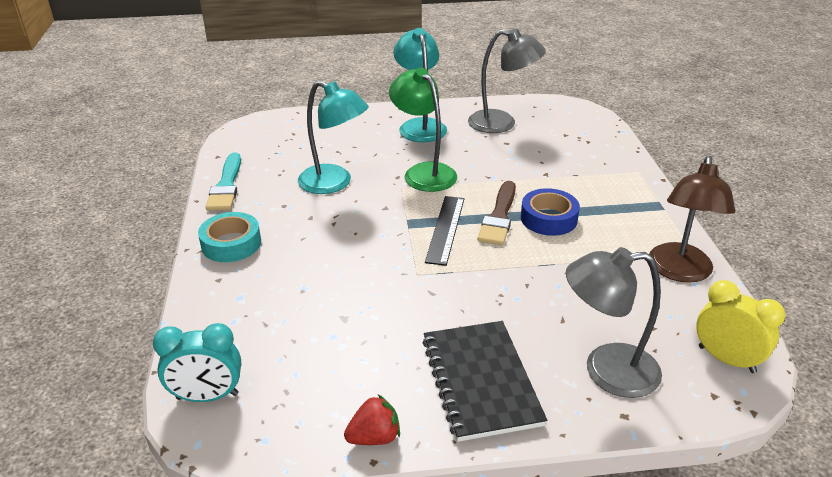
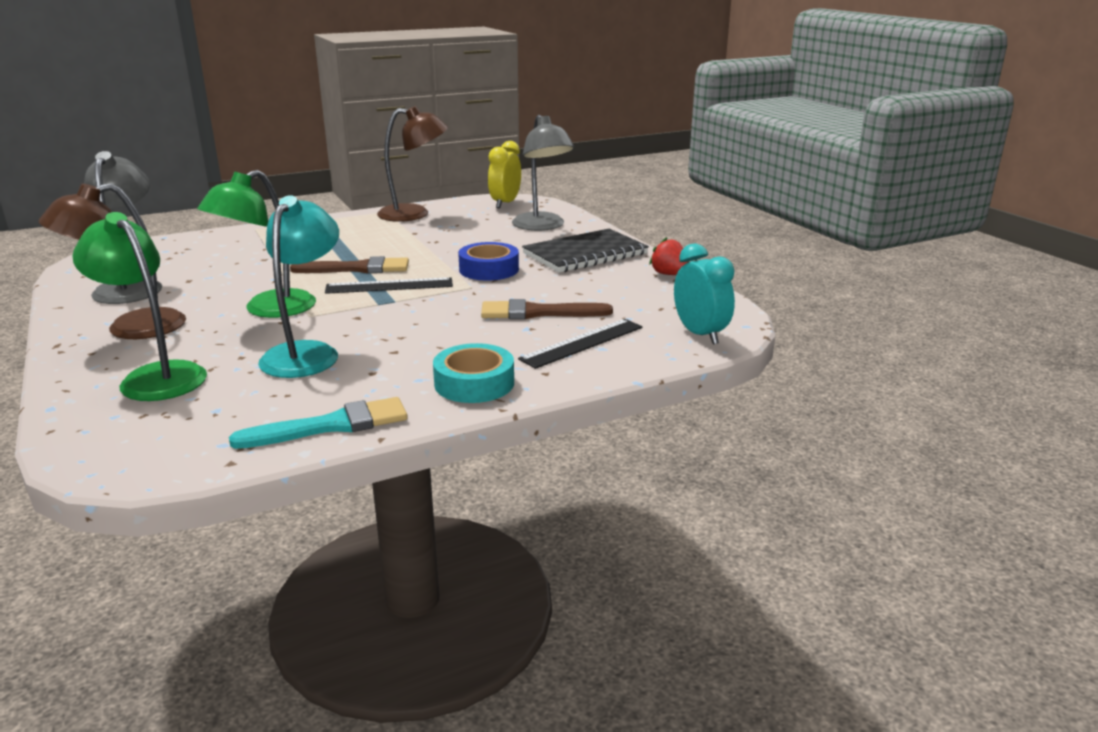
camera: 110 degrees left, 10 degrees down
turquoise lamp [393,28,447,142] -> brown lamp [39,183,186,339]
blue tape [521,188,580,236] -> blue tape moved to [458,242,519,281]
none -> green lamp [72,212,207,401]
none -> brown brush [481,299,613,319]
none -> black ruler [518,319,643,369]

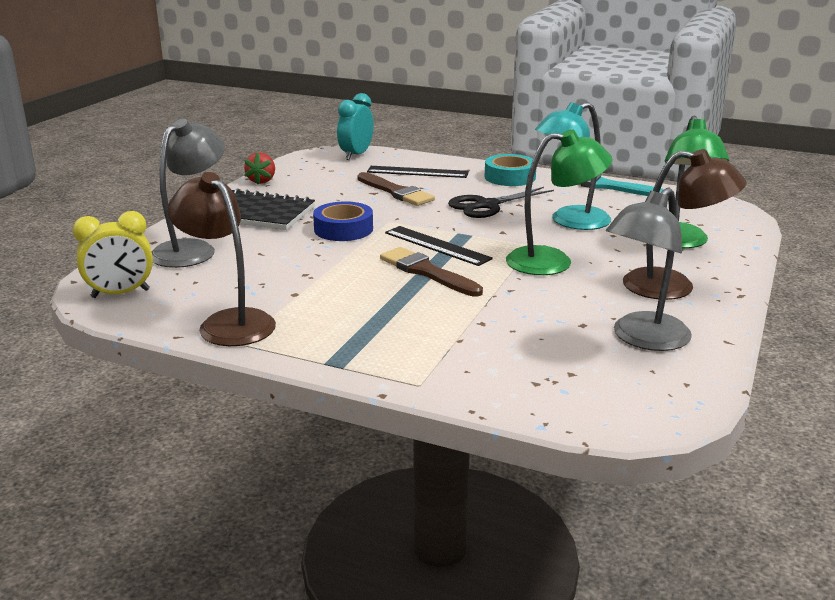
camera: 130 degrees left, 0 degrees up
none -> black scissors [448,187,554,218]

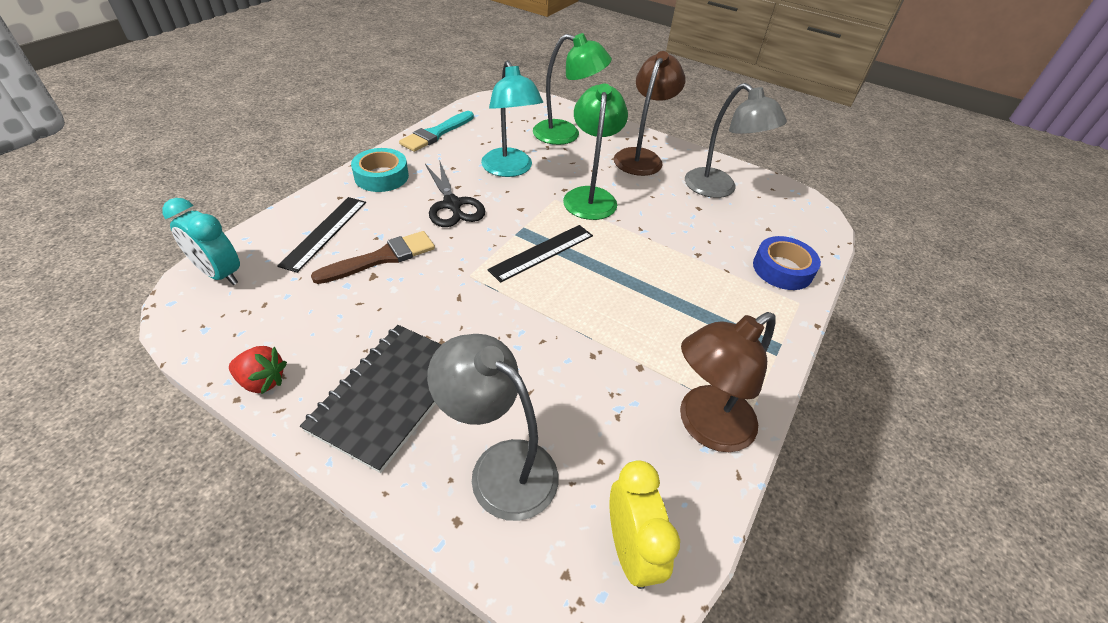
camera: 85 degrees left, 20 degrees up
blue tape [313,201,373,241] -> blue tape moved to [753,236,821,290]
brown brush [380,247,483,297] -> none

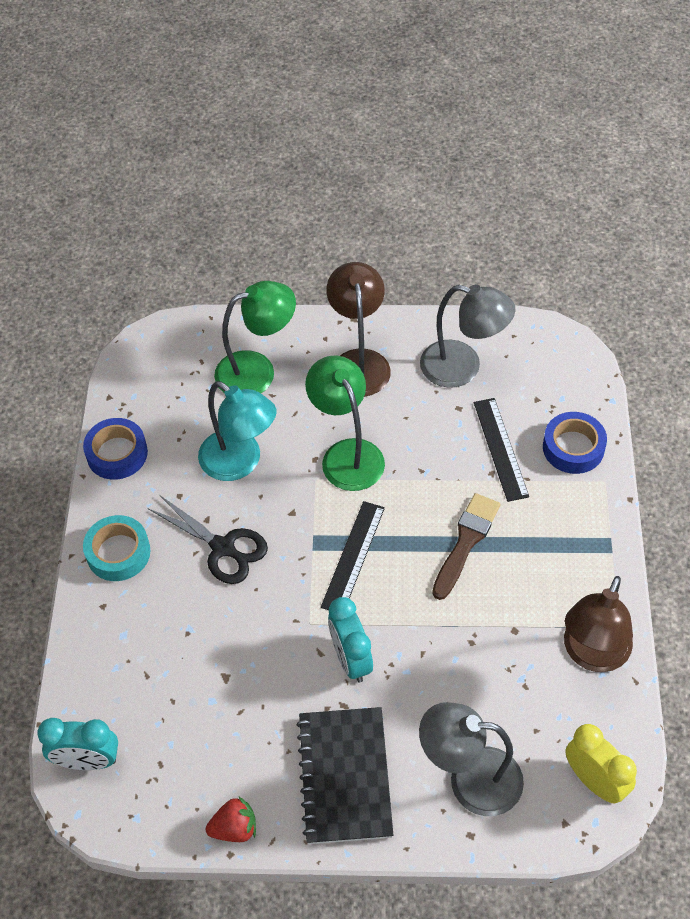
camera: 25 degrees left, 10 degrees up
black ruler [277,197,366,273] -> black ruler moved to [474,398,529,502]
brown brush [311,231,435,284] -> brown brush moved to [432,493,501,600]
turquoise brush [399,111,474,152] -> blue tape [83,418,148,480]
none -> turquoise clock [328,597,373,682]

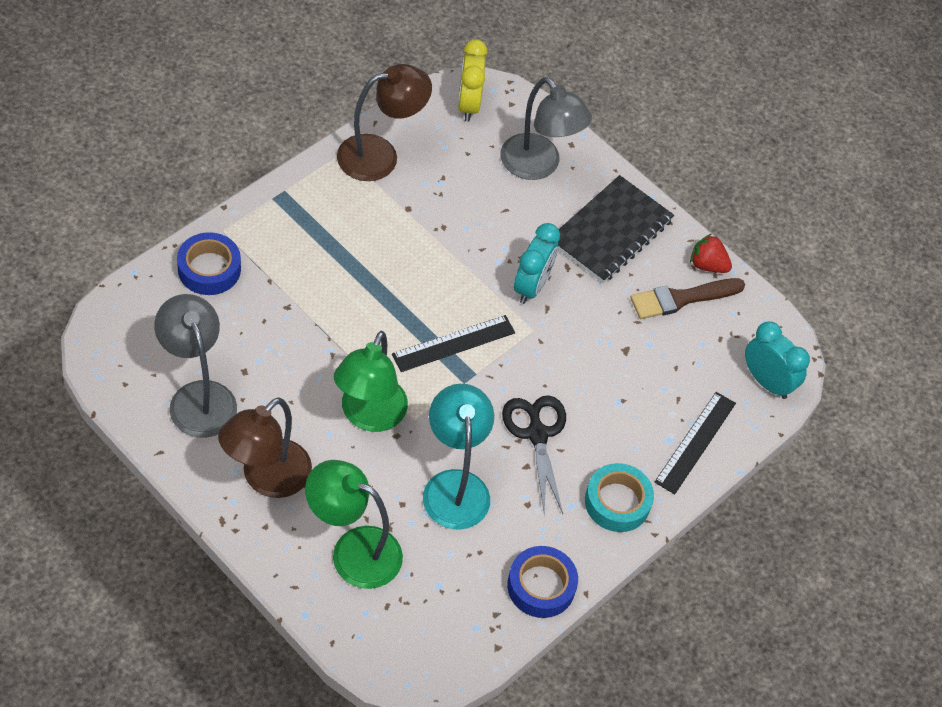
camera: 145 degrees left, 0 degrees up
brown brush [432,493,501,600] -> brown brush moved to [631,278,745,319]
black ruler [474,398,529,502] -> black ruler moved to [655,392,736,494]

